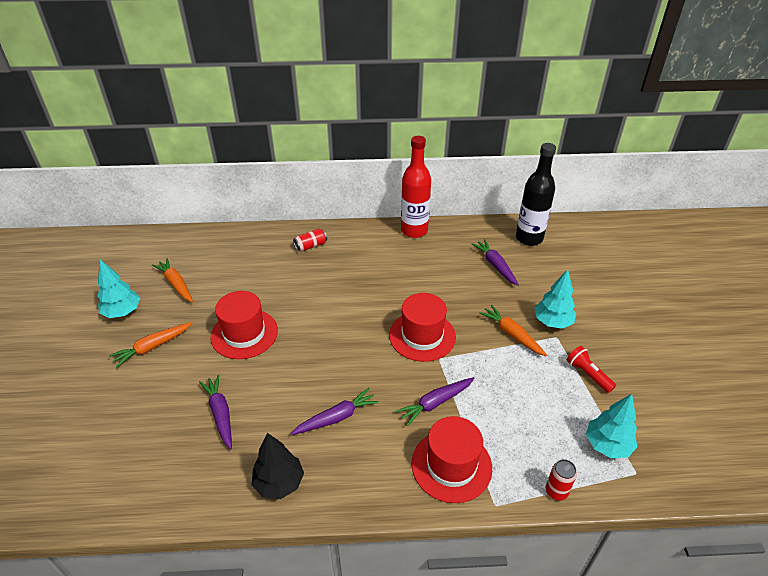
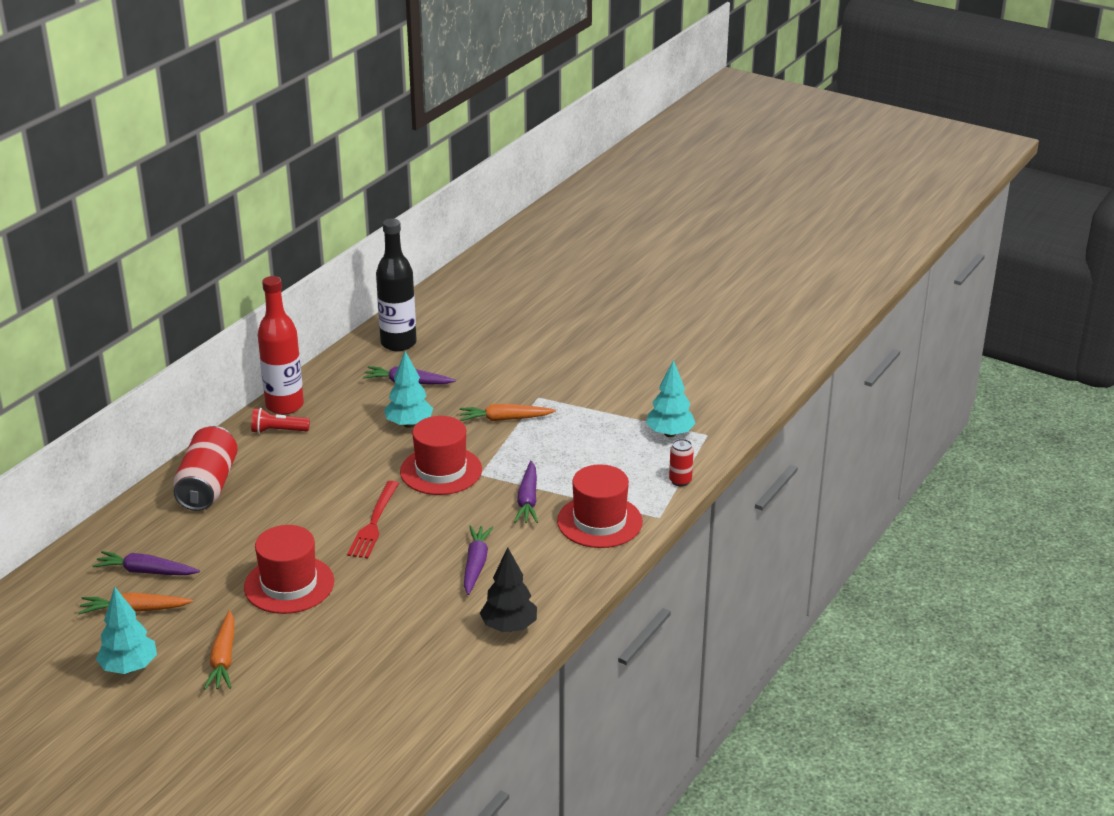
camera: 55 degrees left, 10 degrees down
purple carrot [199,375,232,450] -> purple carrot moved to [92,551,200,575]
red can [293,228,327,251] -> red can [173,426,238,511], size x2.03
turquoise tree [535,269,576,329] -> turquoise tree moved to [384,351,433,428]
red flashlight [566,346,616,393] -> red flashlight moved to [251,408,310,434]
none -> red fork [347,481,399,558]

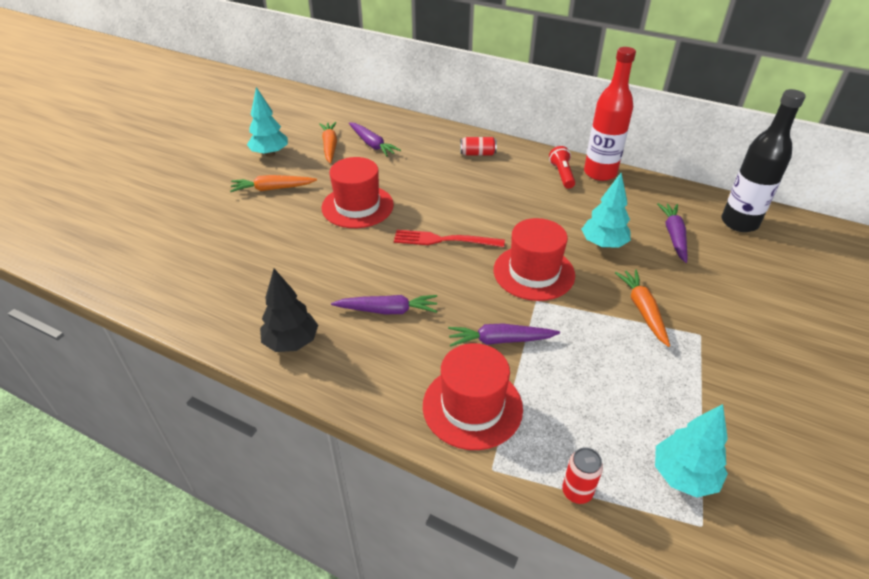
camera: 85 degrees right, 10 degrees up
purple carrot [92,551,200,575] -> purple carrot turned 135 degrees clockwise [349,122,401,157]
red can [173,426,238,511] -> red can [460,137,497,155], size x0.49

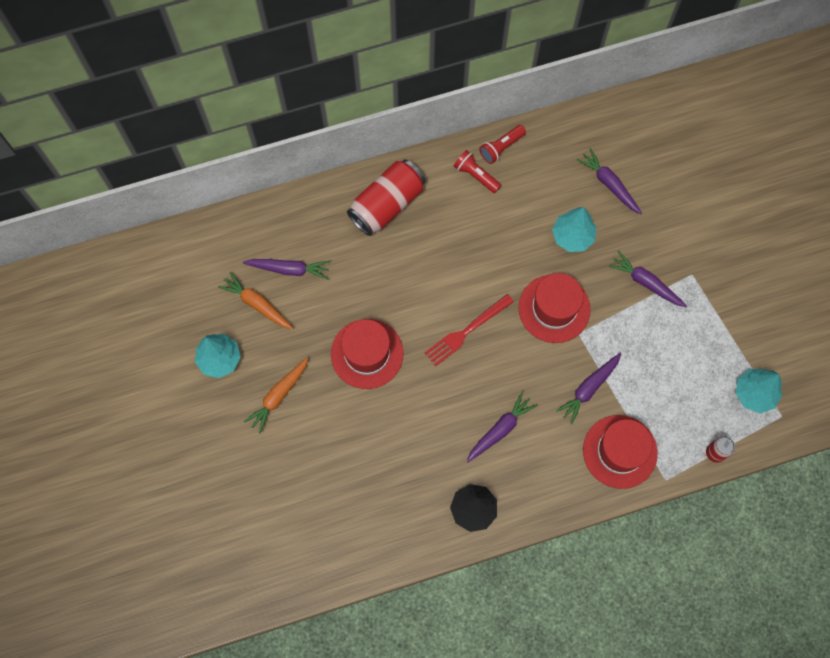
camera: 45 degrees left, 30 degrees up
red can [460,137,497,155] -> red can [347,159,425,236], size x2.03
red bottle [584,47,636,181] -> red flashlight [479,125,526,164]
orange carrot [615,269,670,347] -> purple carrot [608,251,687,307]
black bottle [721,89,806,232] -> none

